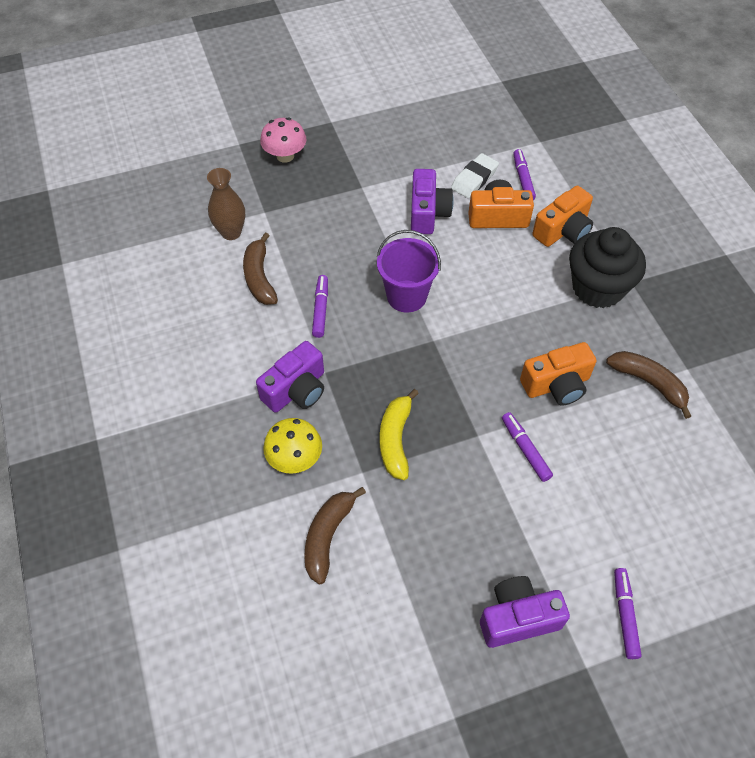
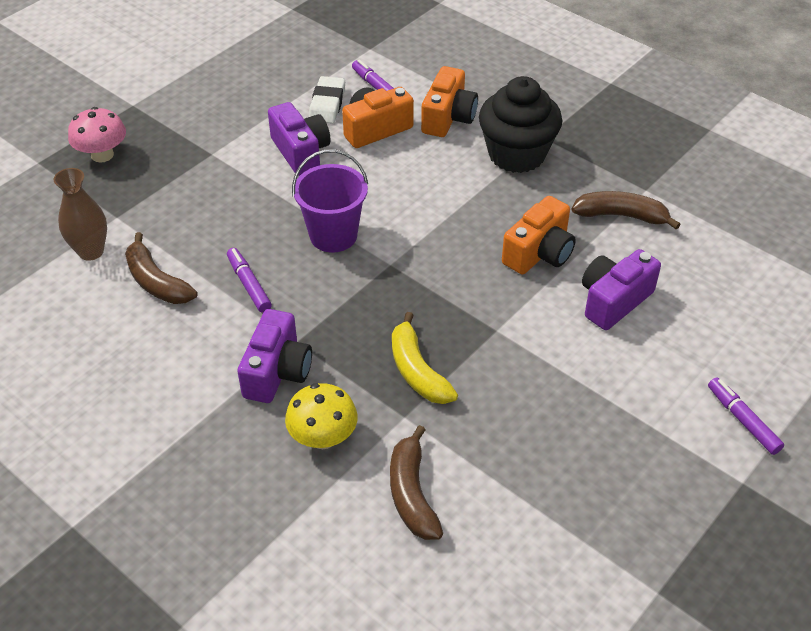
camera: 30 degrees left, 10 degrees down
purple camera [480,576,570,648] -> purple camera moved to [582,249,661,330]
purple marker [502,412,553,482] -> none

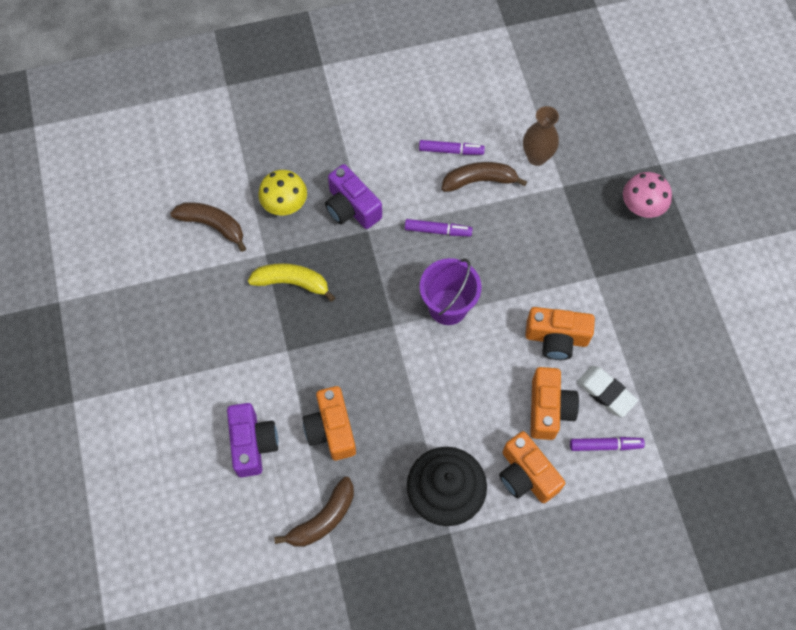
camera: 125 degrees right, 20 degrees up
purple camera [268,102,330,176] -> orange camera [525,307,595,360]
purple marker [708,378,784,455] -> purple marker moved to [419,140,485,155]

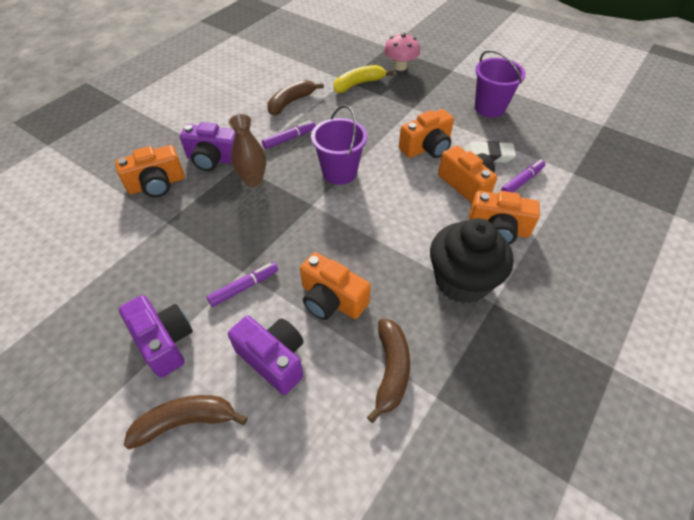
camera: 40 degrees left, 15 degrees down
brown banana [170,202,246,252] -> brown banana moved to [124,395,247,450]
yellow banana [248,263,335,302] -> yellow banana moved to [334,65,393,93]
yellow mushroom [258,170,307,216] -> orange camera [115,145,185,197]
purple marker [419,140,485,155] -> purple marker moved to [207,262,278,307]
brown vase [523,106,559,166] -> brown vase moved to [228,114,266,187]
none -> purple camera [119,295,193,378]
none -> purple bucket [475,50,526,117]

